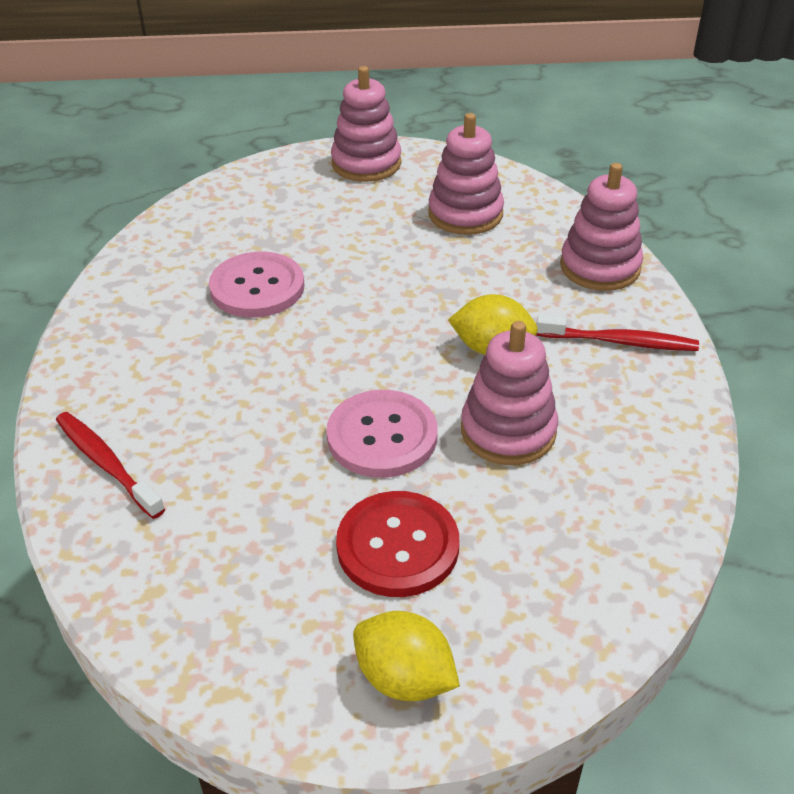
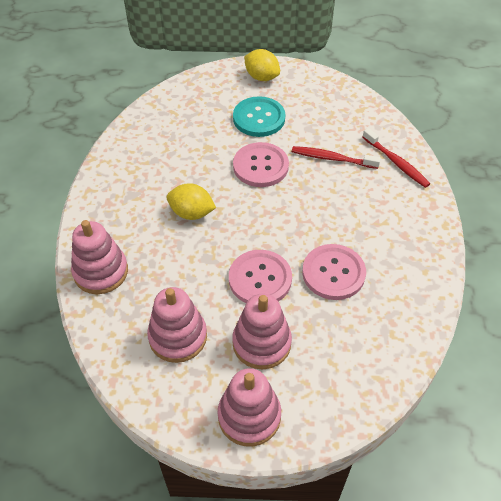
camera: 175 degrees left, 10 degrees up
red button [336,491,459,597] -> turquoise button [233,96,285,137]
pink stacking toy [461,321,558,465] -> pink stacking toy moved to [232,294,292,369]
red toothbrush [536,315,699,351] -> red toothbrush moved to [292,146,381,169]
none -> pink button [229,250,292,303]

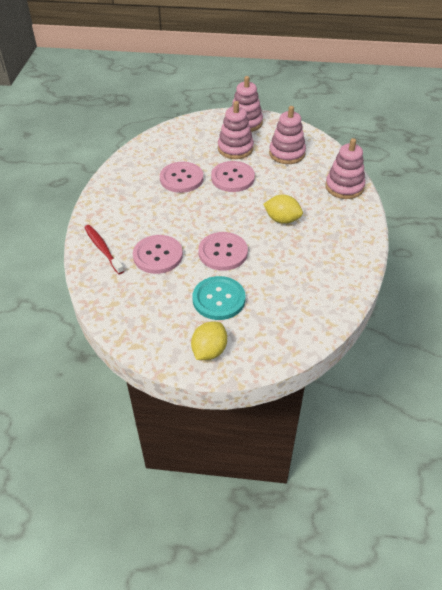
camera: 175 degrees left, 5 degrees down
yellow lemon [244,49,280,81] -> yellow lemon turned 75 degrees clockwise [191,321,227,360]
red toothbrush [292,146,381,169] -> pink button [133,235,183,274]

